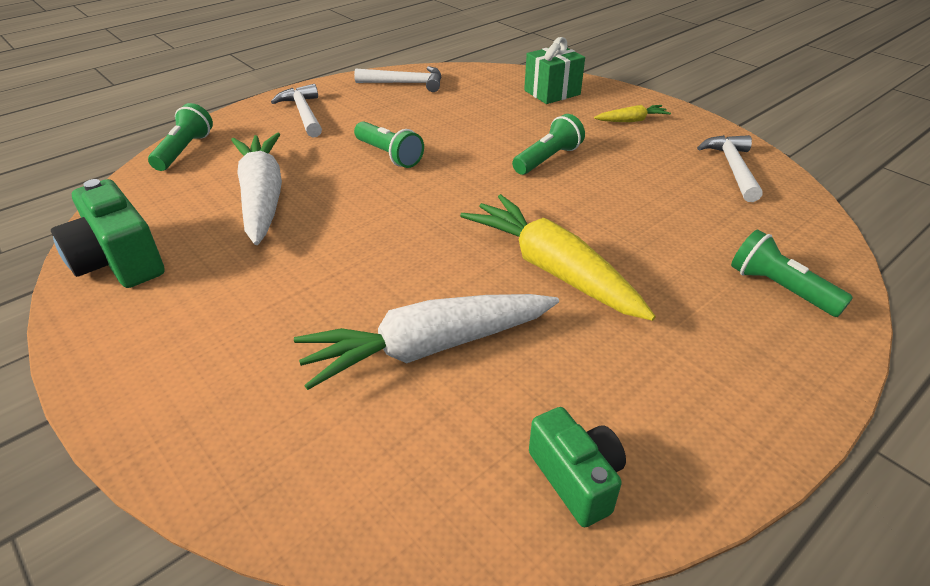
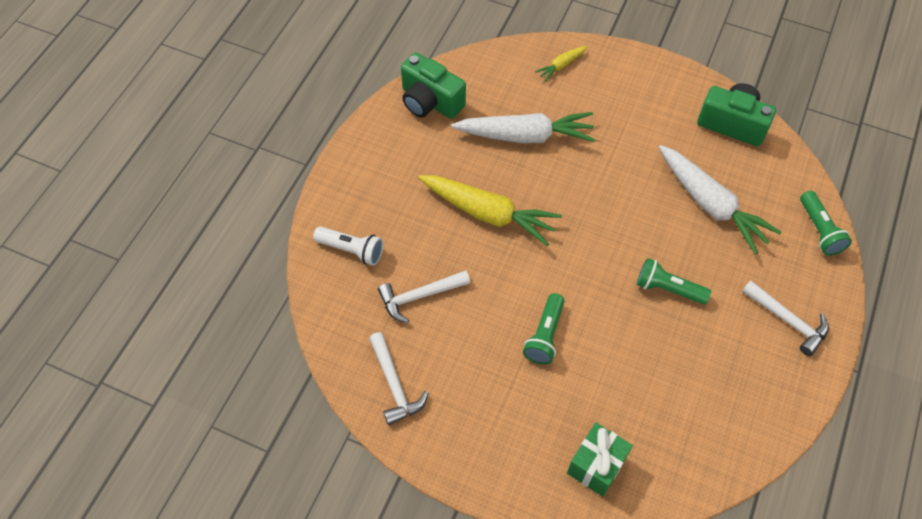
camera: 155 degrees right, 20 degrees up
white carrot [294,294,559,390] -> white carrot turned 45 degrees clockwise [451,112,596,143]
white hammer [354,66,441,92] -> white hammer moved to [378,270,470,323]
green camera [529,407,626,527] -> green camera [401,52,466,119], size x1.50
yellow carrot [594,105,671,122] -> yellow carrot moved to [535,46,587,82]
green flashlight [731,229,853,317] -> white flashlight [313,226,384,266]

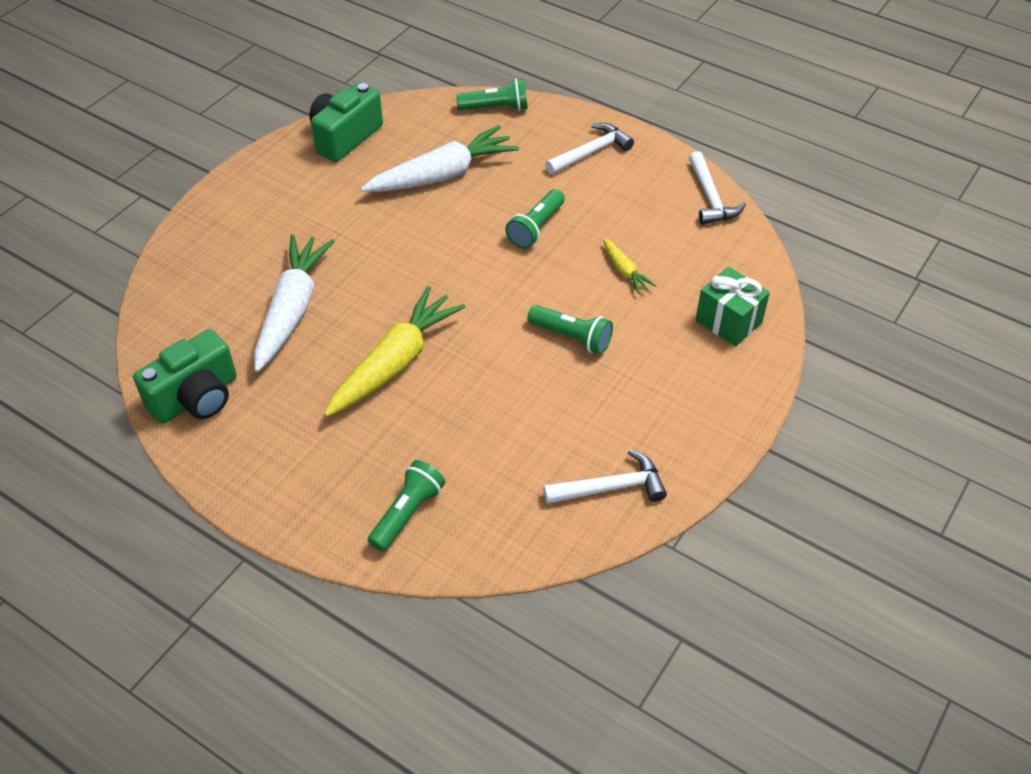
camera: 80 degrees left, 10 degrees down
white flashlight [313,226,384,266] -> green flashlight [368,460,445,552]
white hammer [378,270,470,323] -> white hammer moved to [689,151,746,225]
yellow carrot [535,46,587,82] -> yellow carrot moved to [603,238,656,294]

